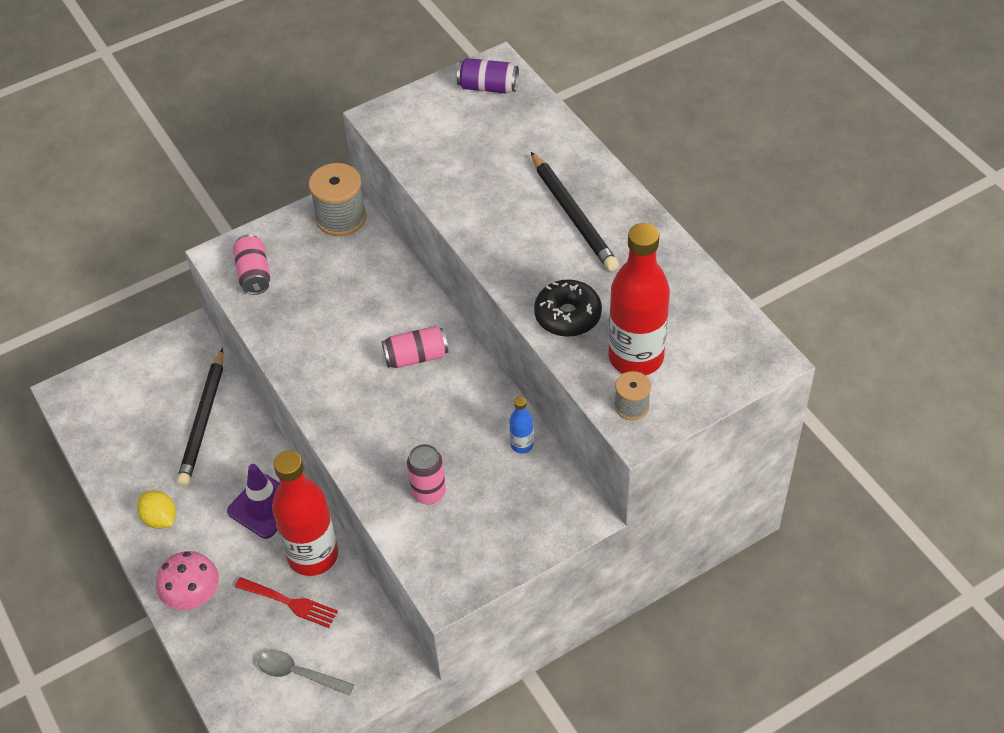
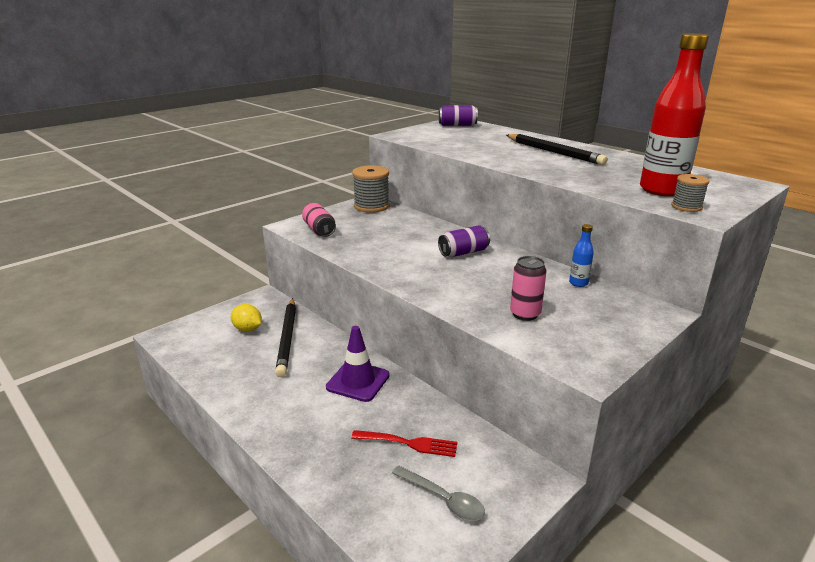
camera: 15 degrees left, 25 degrees down
yellow lemon [137,490,176,529] -> yellow lemon moved to [231,304,262,332]
pink mushroom [156,551,219,610] -> none
grey spoon [258,650,354,696] -> grey spoon turned 150 degrees counterclockwise [392,466,485,521]
red bottle [272,450,338,576] -> none
pink can [382,326,448,368] -> purple can [438,225,490,257]
black donut [534,280,602,337] -> none

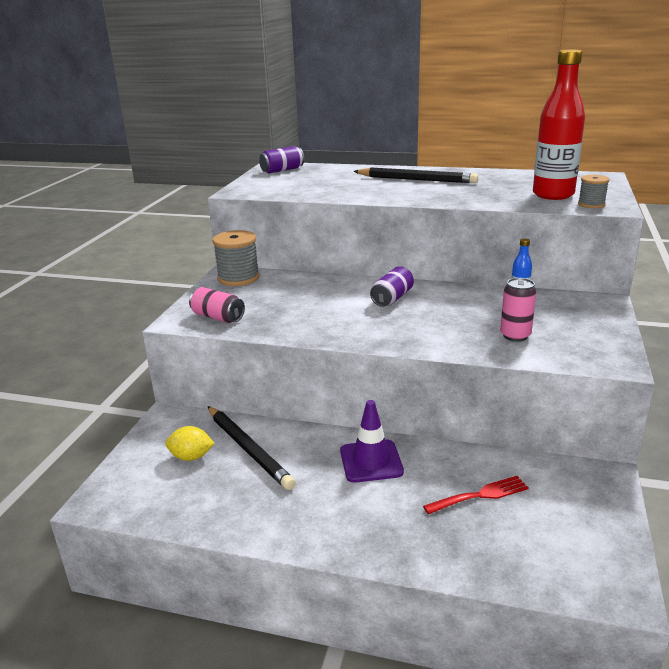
camera: 30 degrees left, 0 degrees up
grey spoon [392,466,485,521] -> none

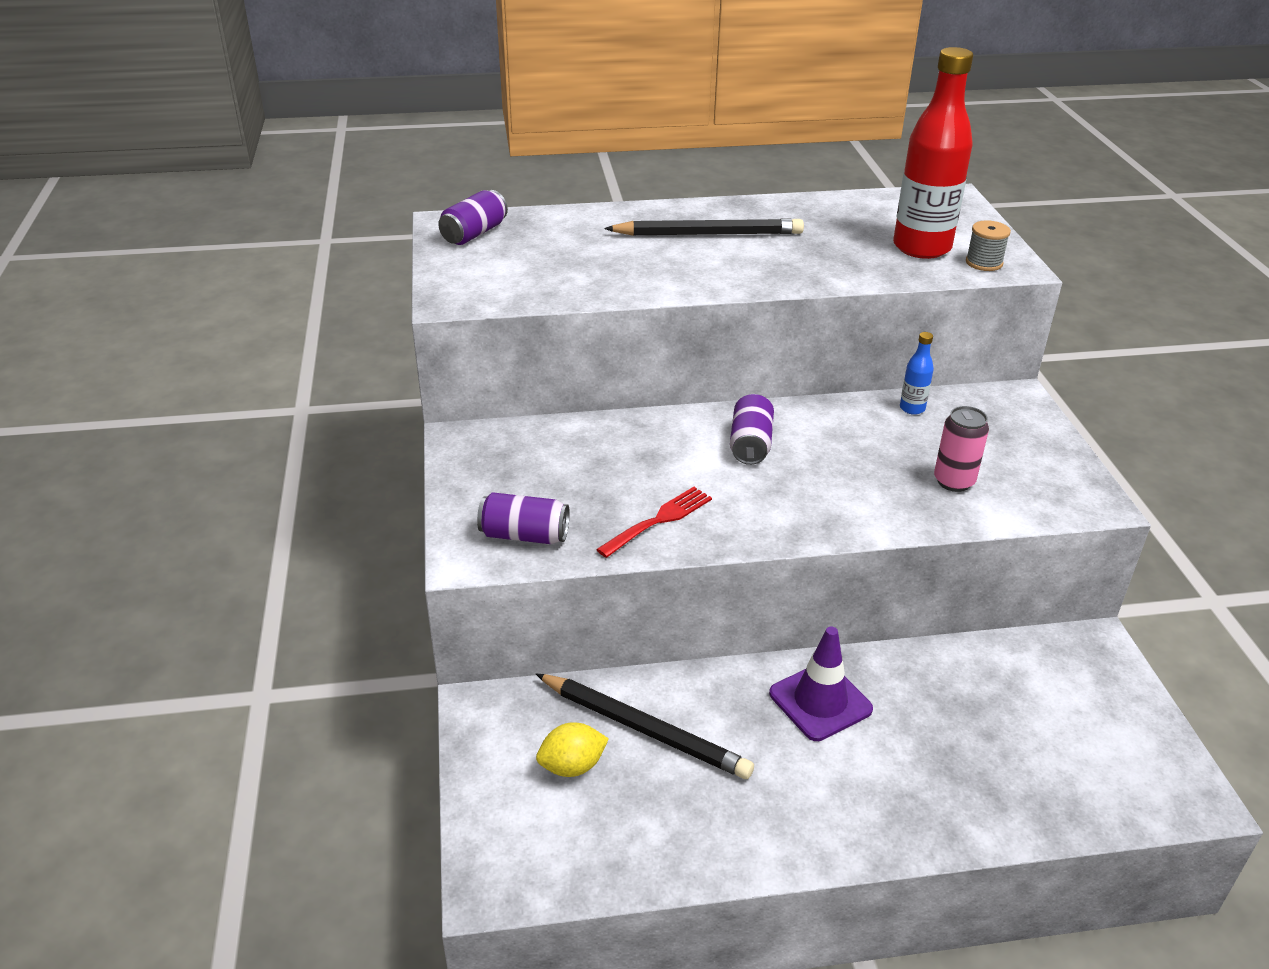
camera: 25 degrees left, 10 degrees up
pink can [189,287,245,323] -> purple can [477,492,570,544]
grey spool [213,230,260,286] -> none
red fork [423,476,529,514] -> red fork moved to [596,487,712,558]

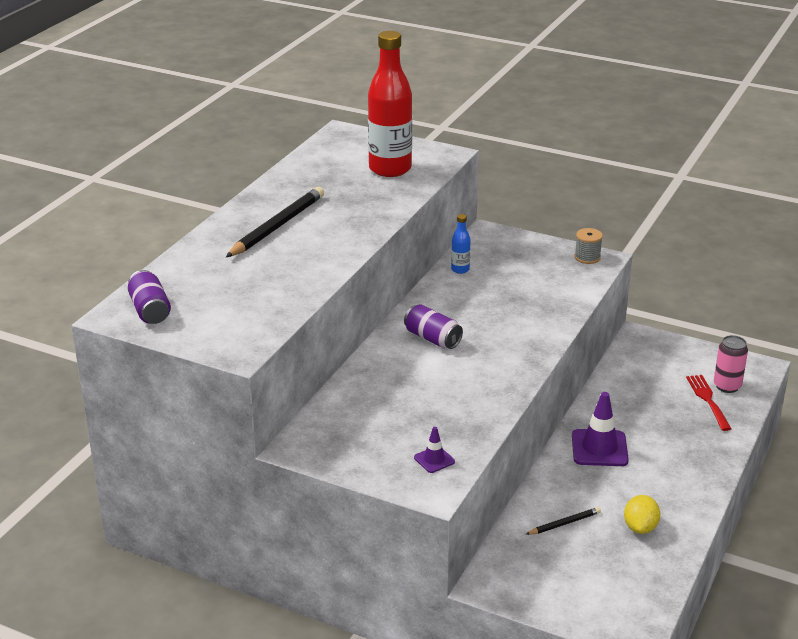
camera: 55 degrees left, 5 degrees down
purple can [477,492,570,544] -> purple traffic cone [414,427,455,473]
black pencil [536,674,754,779] -> black pencil [525,507,601,535], size x0.49
yellow lemon [536,722,609,777] -> yellow lemon moved to [624,495,660,534]
red fork [596,487,712,558] -> red fork moved to [686,375,731,431]
pink can [934,406,989,492] -> pink can moved to [714,335,748,393]
grey spool [966,220,1011,271] -> grey spool moved to [575,228,603,264]

